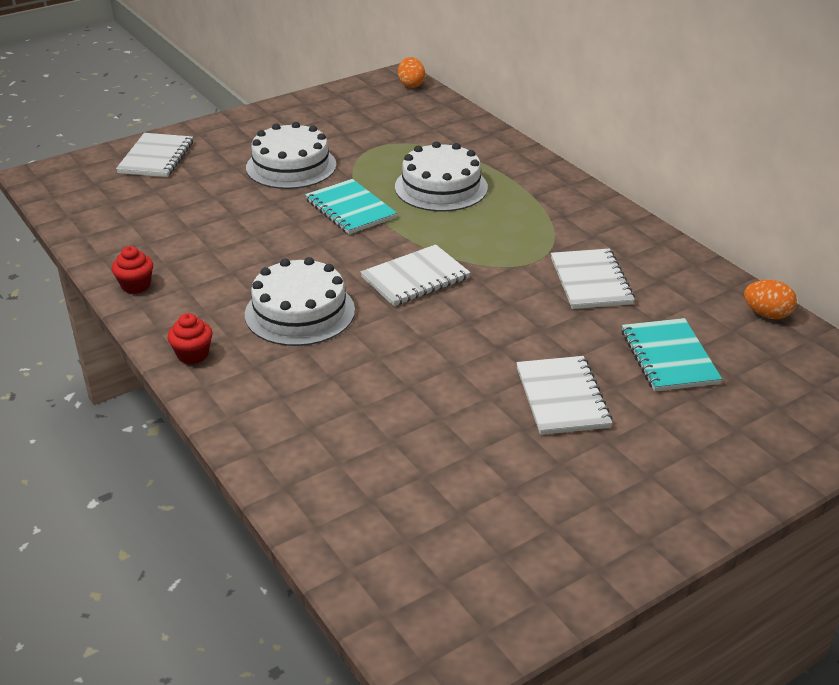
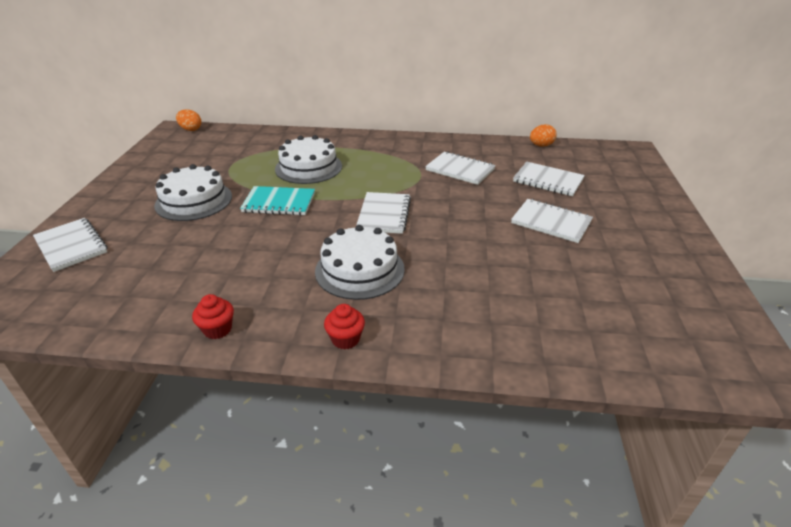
camera: 50 degrees left, 0 degrees up
turquoise notebook [621,318,722,391] -> white notebook [513,162,585,196]

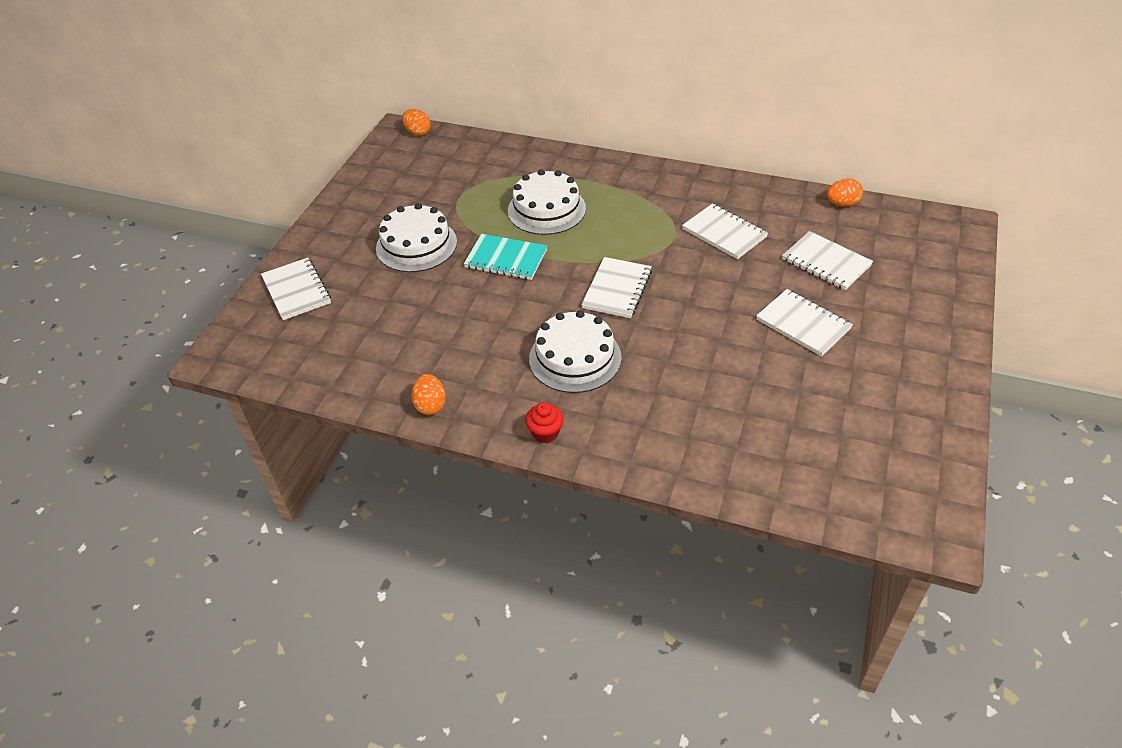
camera: 15 degrees right, 10 degrees up
red cupcake [192,294,234,339] -> orange egg [412,374,446,415]

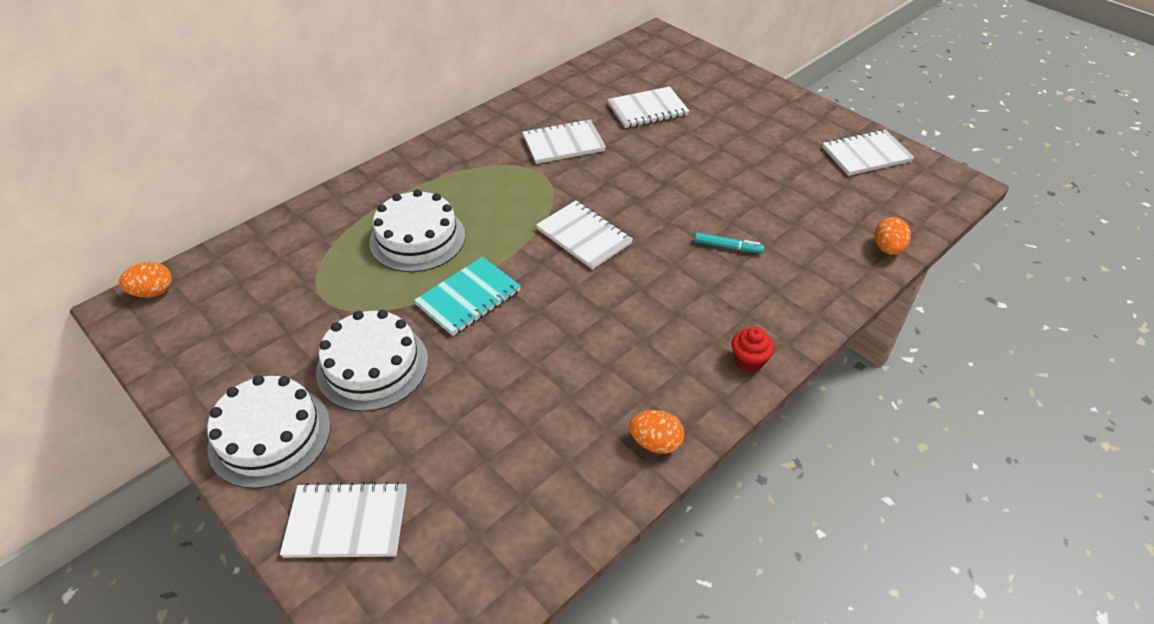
camera: 65 degrees left, 0 degrees up
white cake [529,310,622,393] -> white cake moved to [207,375,331,489]
white notebook [756,289,853,356] -> white notebook moved to [822,129,914,176]
orange egg [827,178,863,207] -> orange egg moved to [875,217,911,255]
none -> turquoise marker [694,232,764,253]

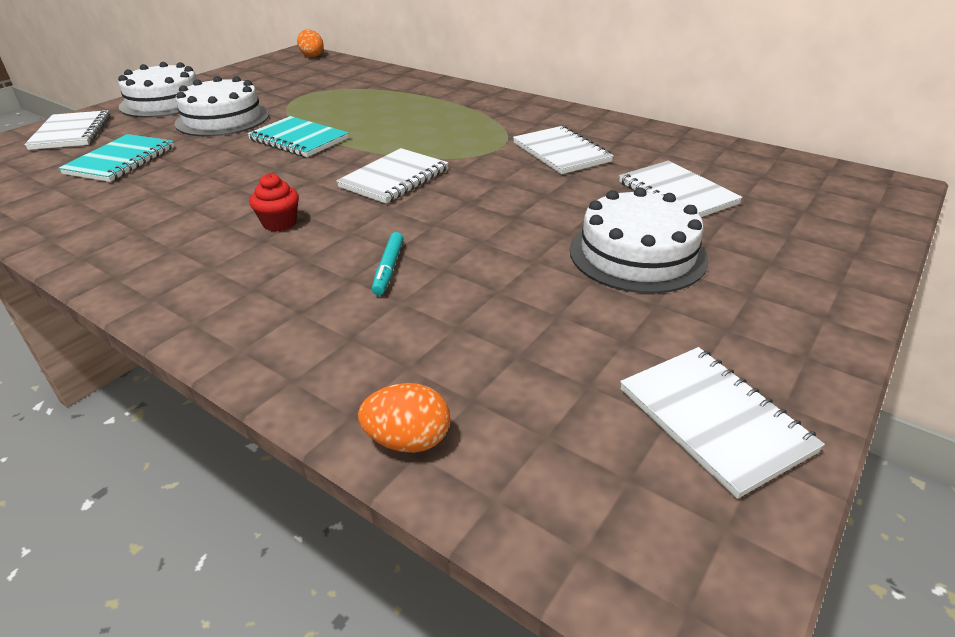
camera: 80 degrees right, 10 degrees down
white cake [369,189,465,272] -> white cake moved to [570,187,708,293]
orange egg [629,410,684,454] -> none
red cupcake [731,327,774,372] -> red cupcake moved to [250,173,299,232]
none -> turquoise notebook [59,134,174,182]

